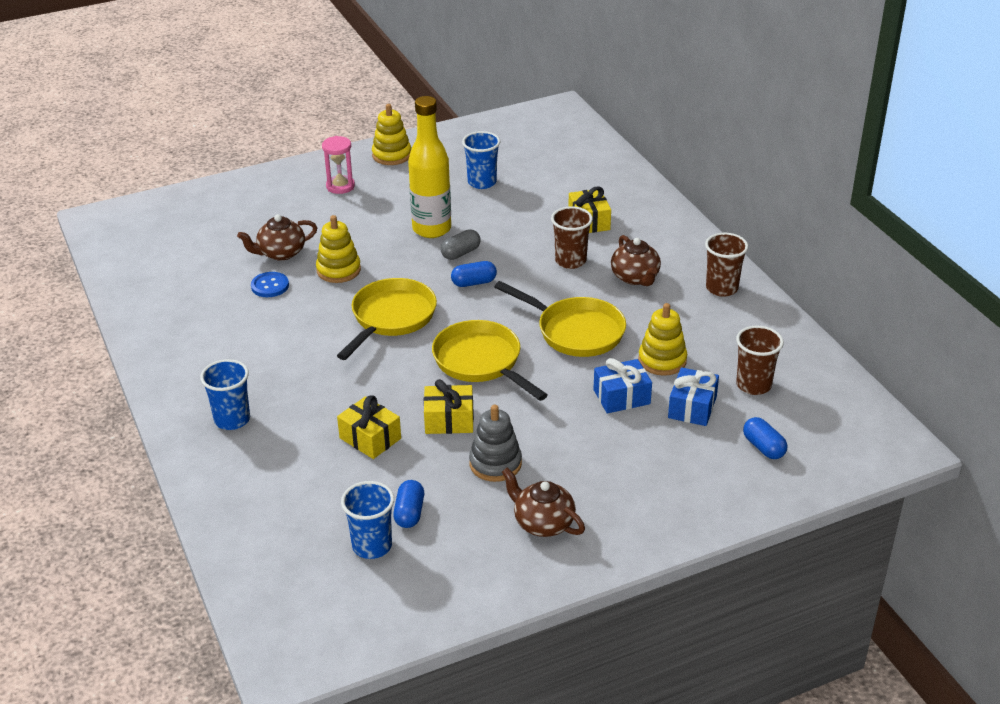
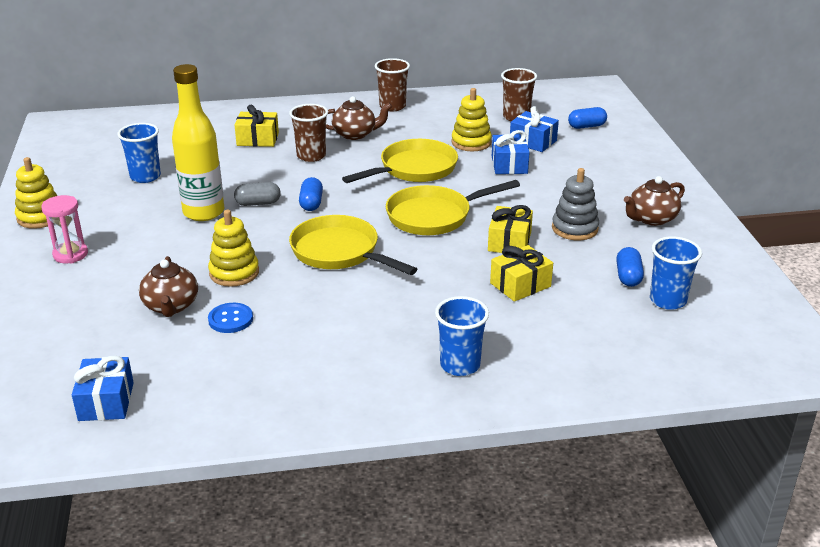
camera: 75 degrees left, 5 degrees down
blue capsule [393,480,424,528] -> blue capsule turned 75 degrees clockwise [616,247,644,287]
grey capsule [441,229,481,260] -> grey capsule turned 75 degrees counterclockwise [234,182,281,206]
none -> blue gift [72,356,134,421]

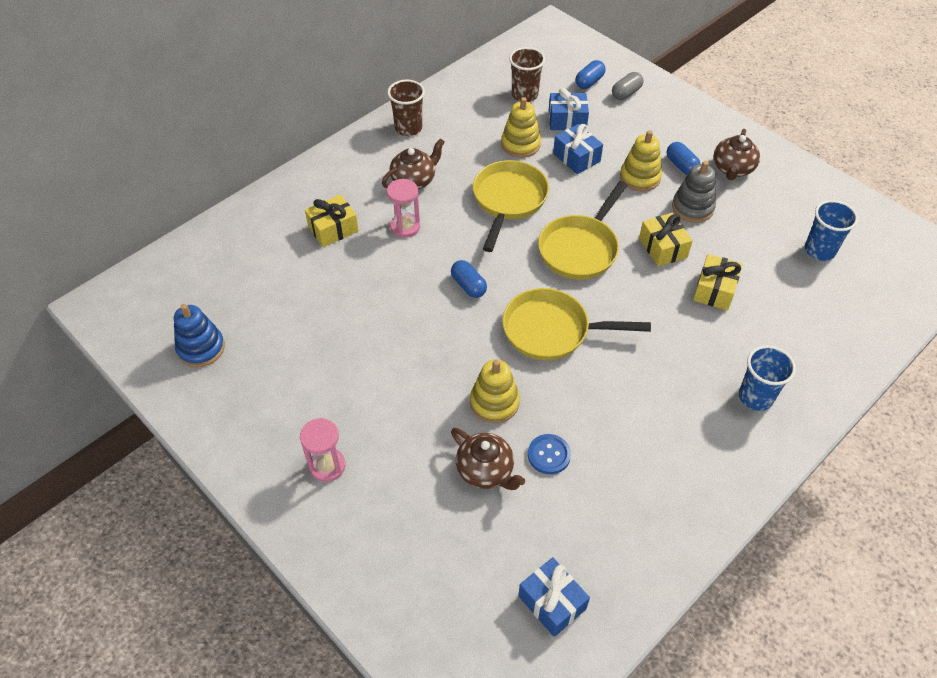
camera: 35 degrees left, 20 degrees up
yellow stacking toy [15,157,57,229] -> yellow stacking toy moved to [620,130,662,192]
blue cup [118,123,161,183] -> none
yellow bottle [172,64,224,221] -> none
grey capsule [234,182,281,206] -> grey capsule moved to [612,72,644,100]
brown cup [289,104,328,162] -> pink hourglass [387,179,420,238]
blue capsule [616,247,644,287] -> blue capsule moved to [667,142,701,175]
none -> blue stacking toy [174,304,225,367]

